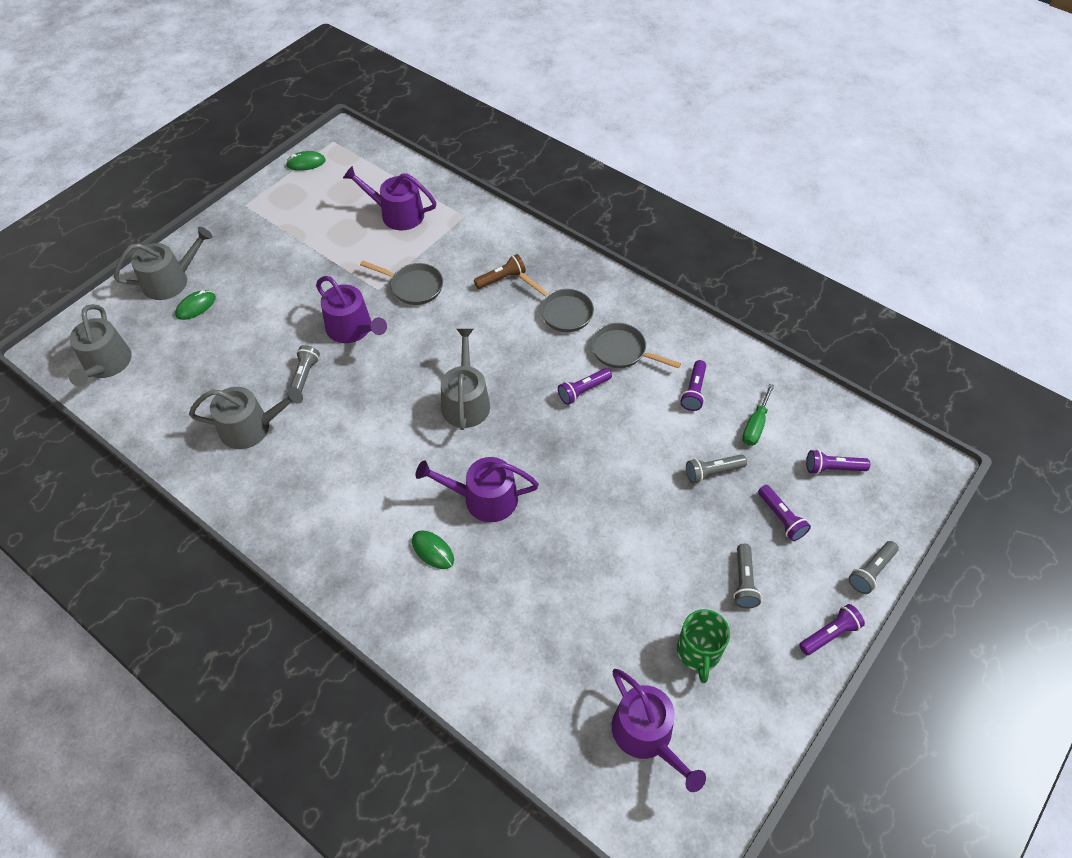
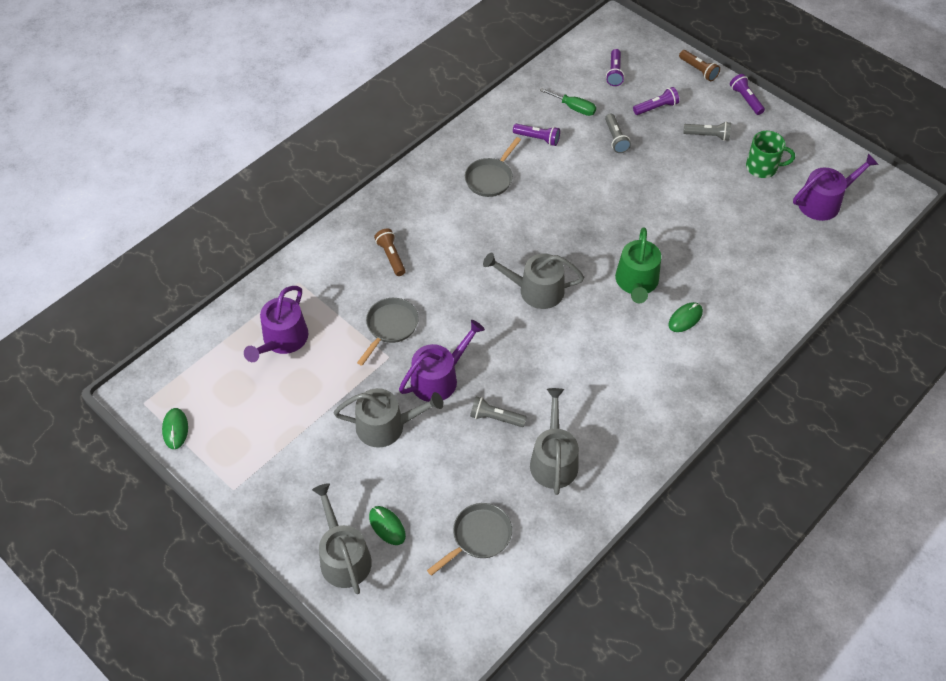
camera: 85 degrees left, 0 degrees up
grey watering can [69,304,132,387] -> grey watering can moved to [334,388,444,447]
purple watering can [416,457,539,522] -> green watering can [615,227,661,303]
grey pan [519,273,594,332] -> grey pan moved to [427,503,512,576]
purple flashlight [558,368,612,405] -> none
grey flashlight [849,541,899,594] -> brown flashlight [679,50,720,81]

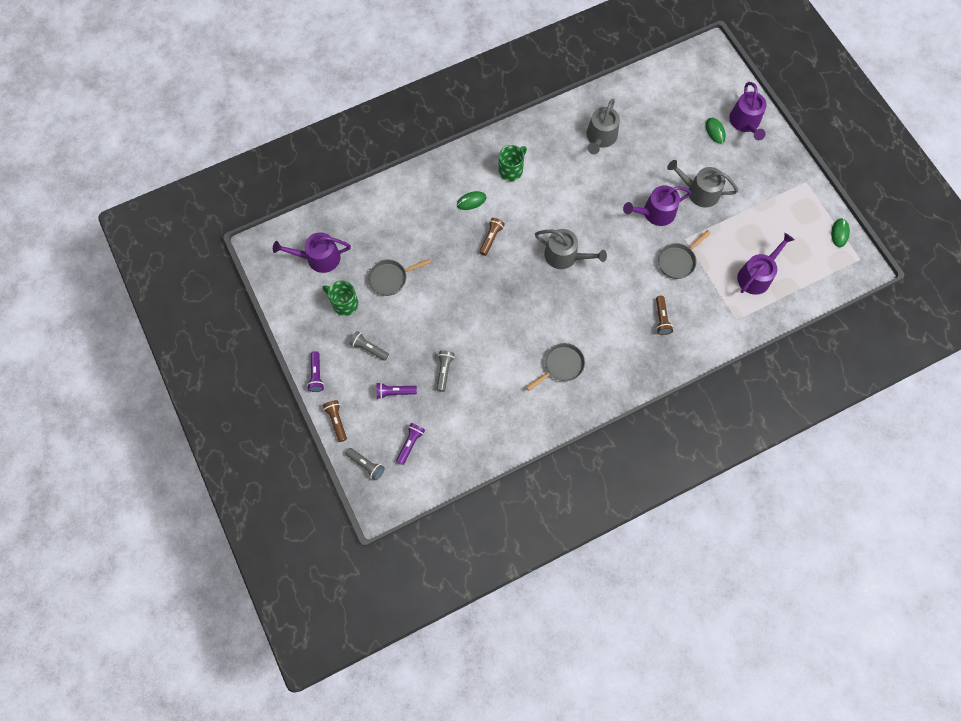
camera: 160 degrees left, 15 degrees up
grey watering can [312,483,372,594] -> purple watering can [729,82,767,140]
grey pan [427,503,512,576] -> grey pan moved to [368,259,431,296]
grey flashlight [470,397,527,427] -> grey flashlight moved to [345,448,385,480]
purple flashlight [513,124,560,146] -> none
green screwdriver [540,88,596,116] -> none
green watering can [615,227,661,303] -> brown flashlight [479,218,505,256]
none -> green mug [498,145,527,181]

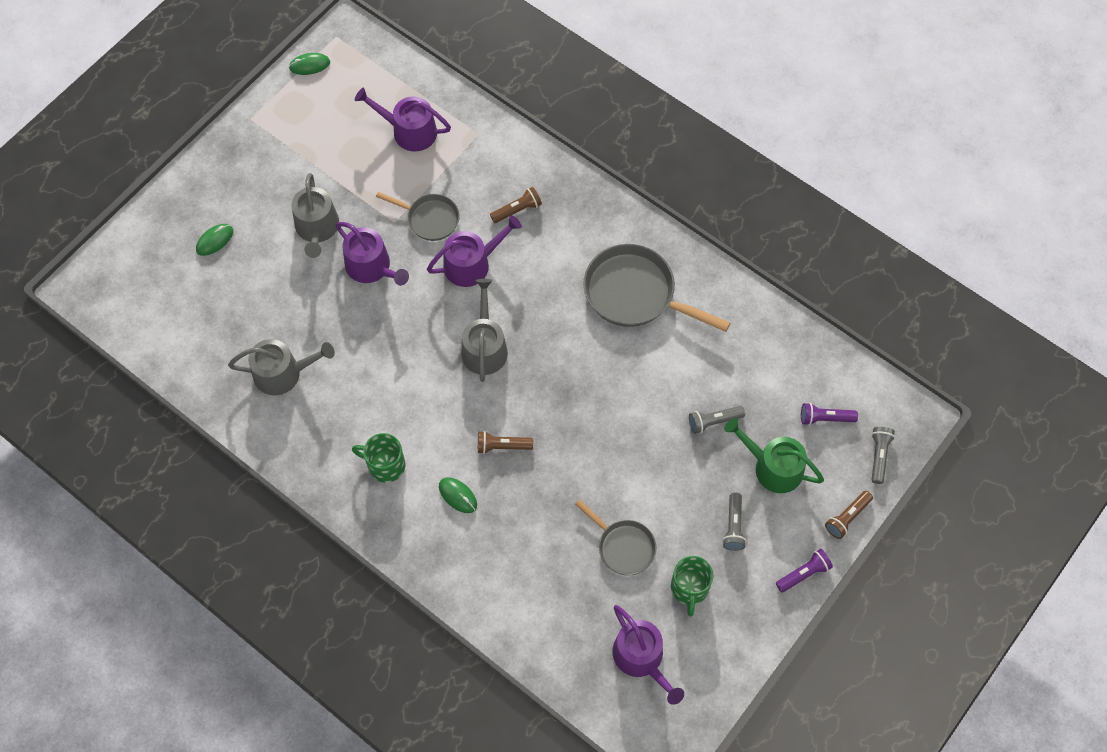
camera: 115 degrees left, 5 degrees down
purple flashlight [376,383,417,399] -> green watering can [724,418,824,493]
grey pan [526,343,585,391] -> grey pan [583,244,730,332], size x1.70
purple watering can [729,82,767,140] -> purple watering can moved to [427,215,522,287]

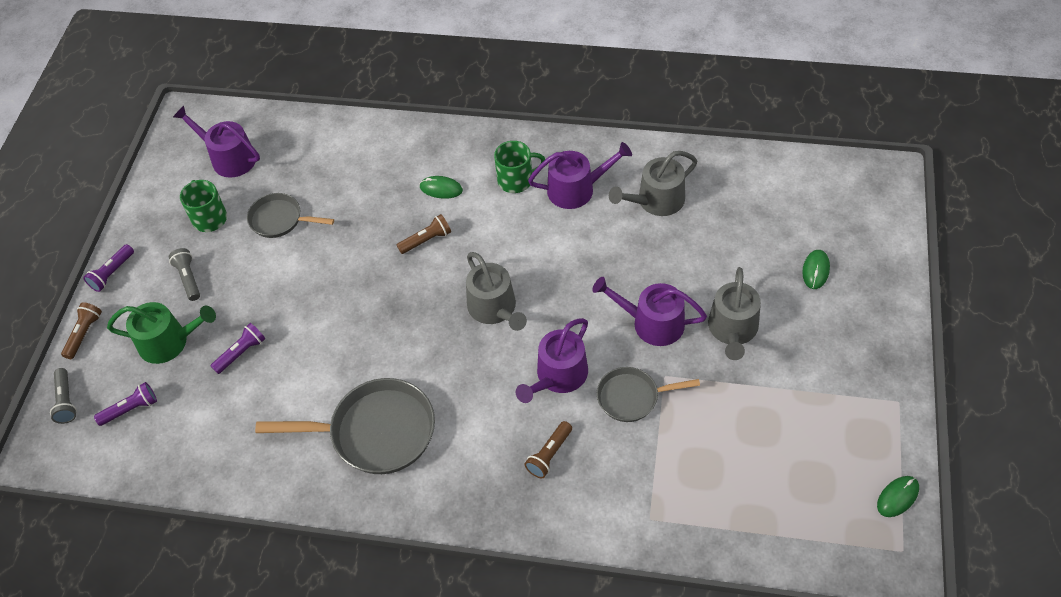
camera: 155 degrees right, 10 degrees down
grey watering can [291,173,339,258] -> grey watering can turned 135 degrees counterclockwise [708,267,761,360]
purple watering can [355,88,451,151] -> purple watering can moved to [528,142,632,209]
grey flashlight [689,406,745,434] -> purple flashlight [211,323,265,374]

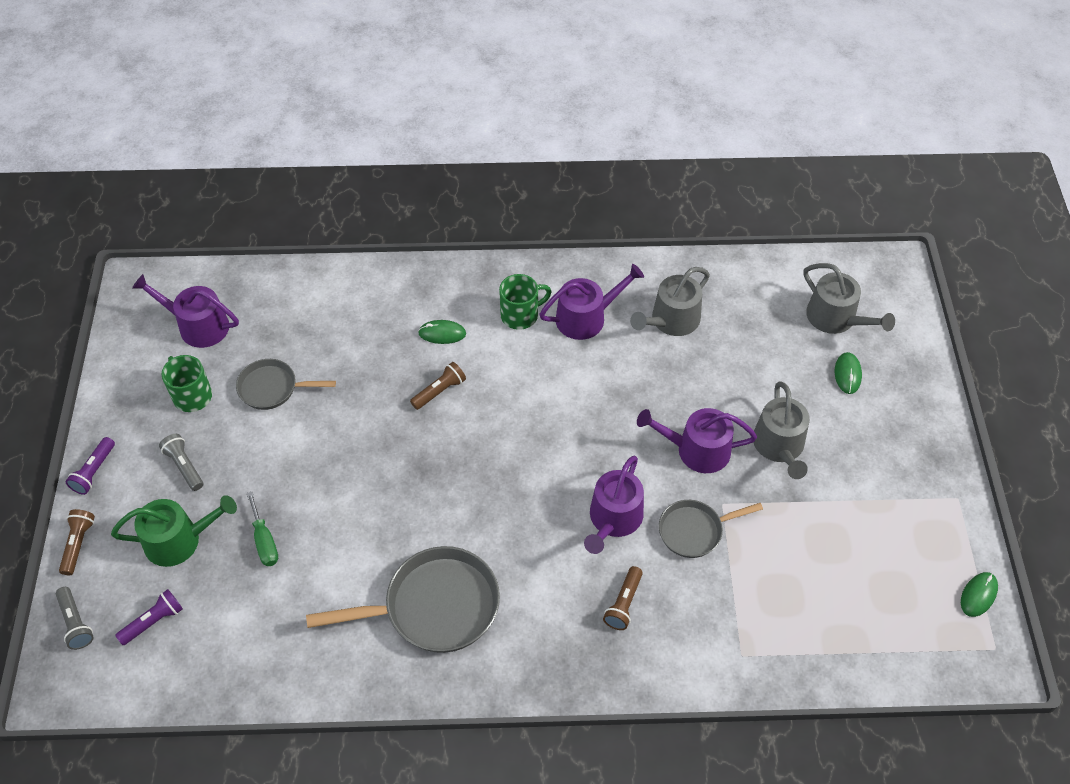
camera: 15 degrees left, 0 degrees up
purple flashlight [211,323,265,374] -> green screwdriver [247,492,278,566]
grey watering can [466,252,527,331] -> grey watering can moved to [803,263,895,334]

